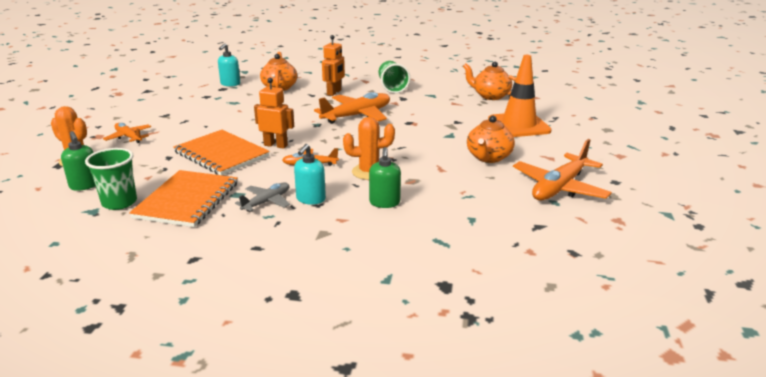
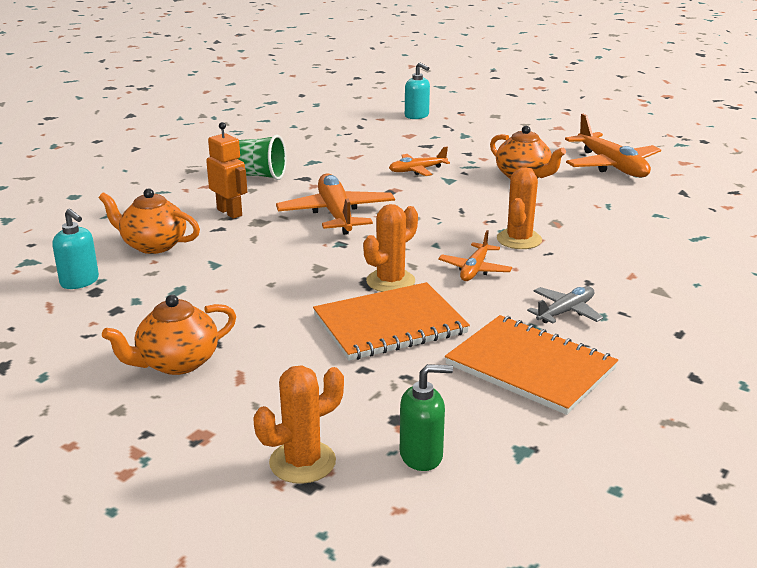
camera: 65 degrees left, 0 degrees up
green cup [85,148,137,210] -> none
orange plane [103,123,151,143] -> orange plane moved to [389,147,450,176]
grey plane [235,183,290,212] -> grey plane turned 75 degrees clockwise [527,286,603,324]
orange robot [254,78,294,149] -> orange cactus [363,204,418,292]
turquoise soap dispenser [294,144,326,205] -> turquoise soap dispenser moved to [405,62,430,119]
green soap dispenser [369,147,401,208] -> none
orange teapot [463,62,516,100] -> orange teapot moved to [102,295,236,375]
orange traffic cone [488,55,552,137] -> none

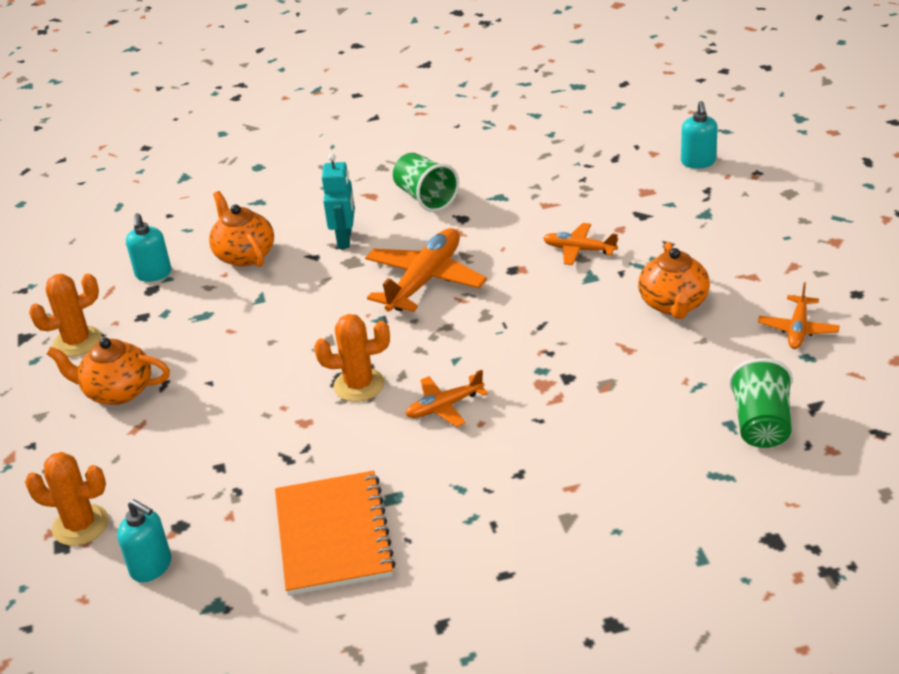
camera: 45 degrees right, 10 degrees up
orange robot [206,122,247,219] -> turquoise robot [322,154,355,249]
orange notebook [313,282,470,361] -> none
green soap dispenser [400,364,453,471] -> turquoise soap dispenser [117,499,171,582]
orange cactus [497,168,542,249] -> orange cactus moved to [29,273,101,357]
grey plane [527,286,603,324] -> none
orange plane [565,114,661,177] -> orange plane [758,282,840,349], size x0.56
none -> green cup [729,358,793,448]

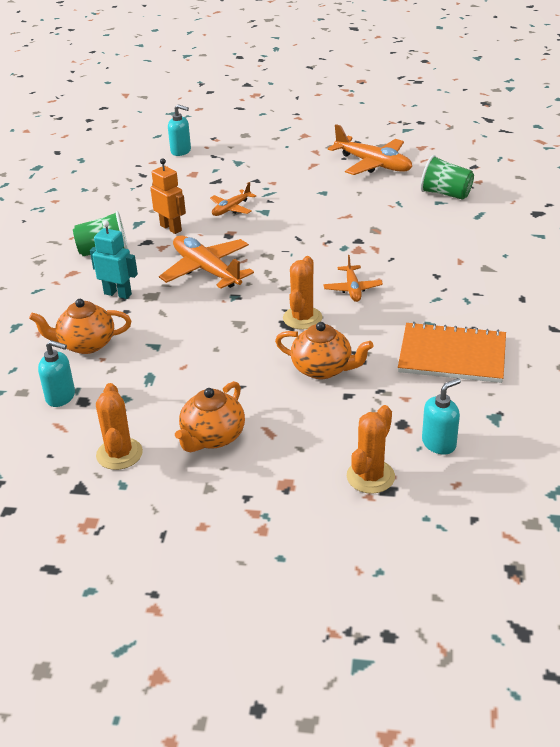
camera: 70 degrees left, 0 degrees up
orange teapot [638,242,710,319] -> orange teapot moved to [275,322,373,379]
orange plane [758,282,840,349] -> orange plane [328,124,412,175], size x1.80
none -> orange robot [150,159,186,234]

